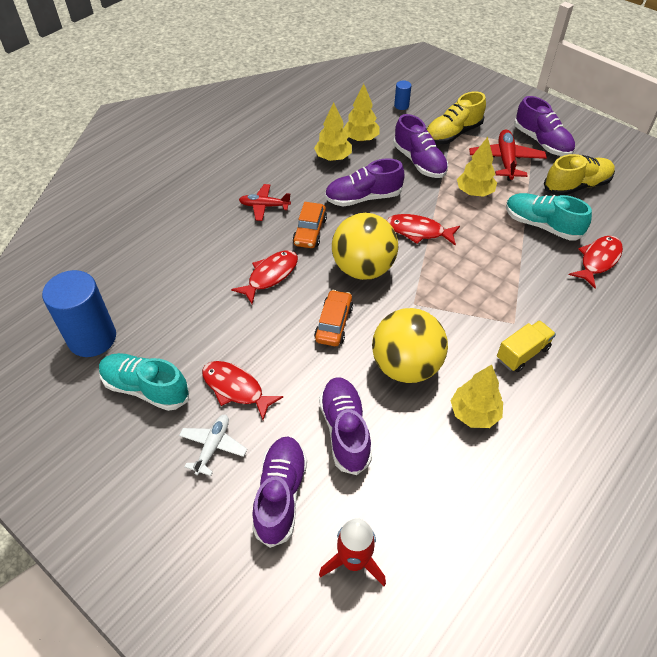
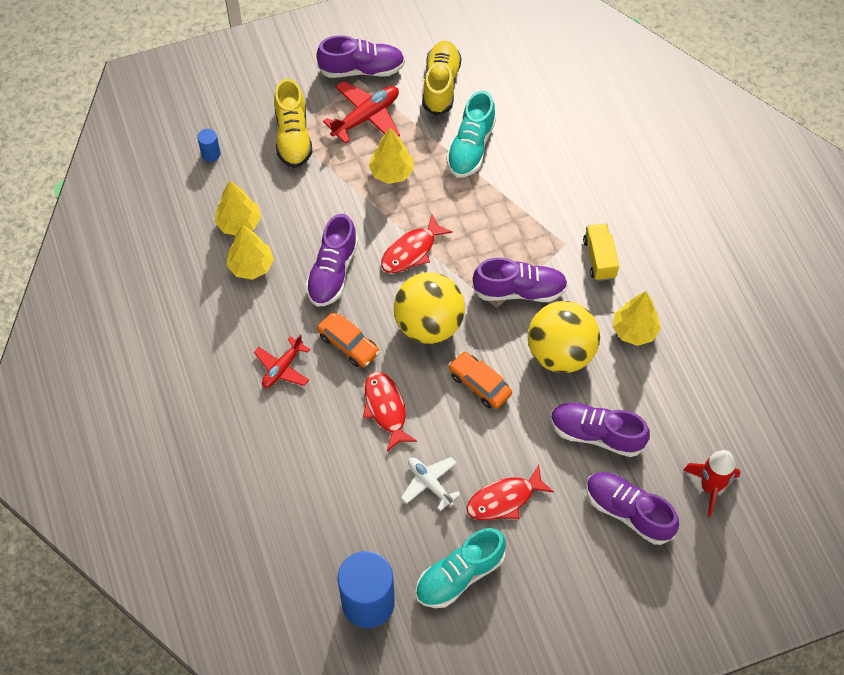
camera: 60 degrees left, 10 degrees up
white plane [179,415,247,476] -> white plane moved to [401,457,461,511]
purple shoe [393,114,448,178] -> purple shoe moved to [472,257,568,302]
red plane [469,129,547,181] -> red plane turned 105 degrees clockwise [323,81,400,144]
turquoise shoe [506,193,592,241] -> turquoise shoe turned 45 degrees counterclockwise [446,91,496,177]
red fish [569,236,623,288] -> none

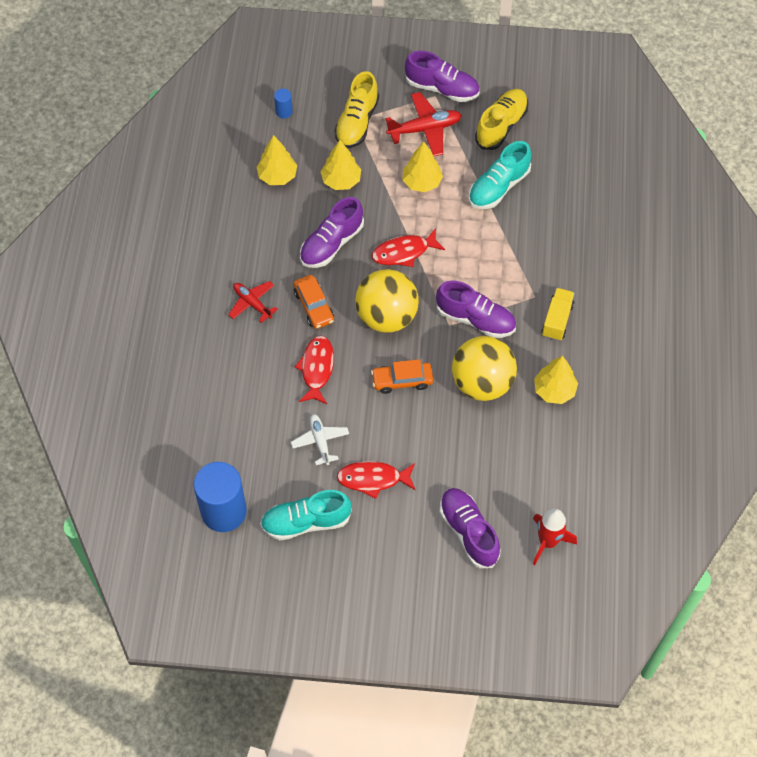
camera: 25 degrees right, 0 degrees up
yellow tree [227,224,274,280] -> yellow tree moved to [321,140,361,190]
red plane [254,334,310,388] -> red plane turned 75 degrees clockwise [228,281,278,323]
orange car [448,351,512,409] -> orange car turned 75 degrees counterclockwise [371,359,433,394]
purple shoe [551,402,650,457] -> none

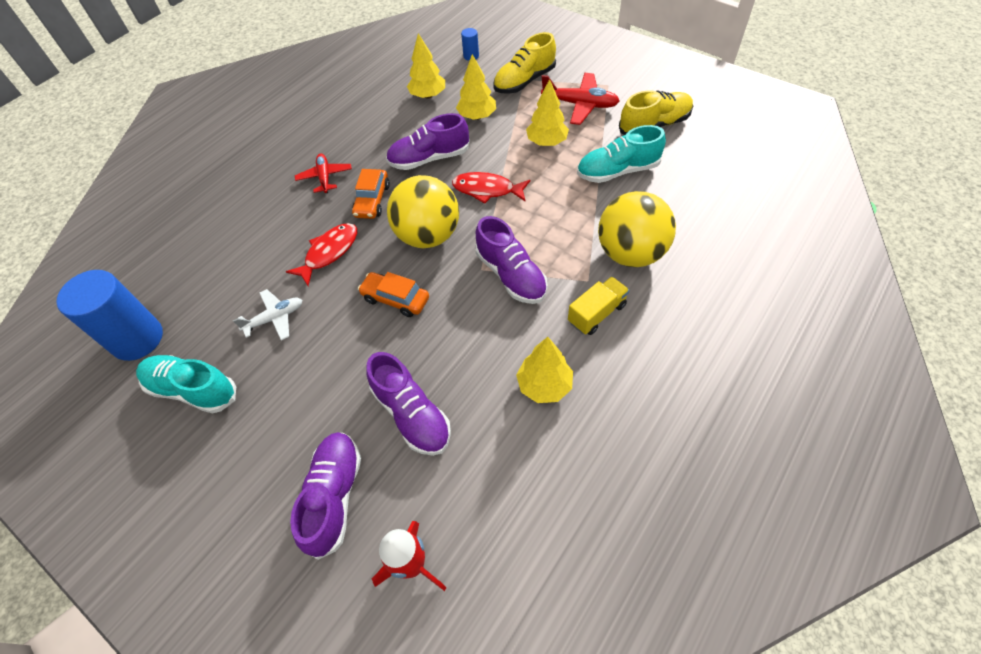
camera: 35 degrees right, 5 degrees down
white plane [291,414,349,465] -> white plane turned 45 degrees clockwise [233,289,302,340]
red fish [337,461,415,499] -> none
purple shoe [405,51,479,102] -> purple shoe moved to [366,352,451,456]
yellow ball [452,336,517,401] -> yellow ball moved to [598,191,676,267]

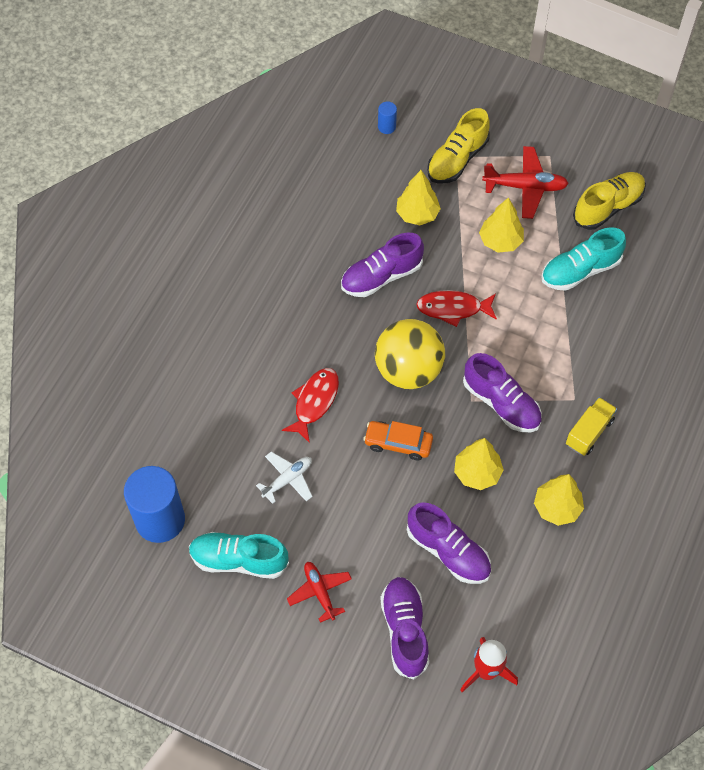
camera: 15 degrees left, 5 degrees up
red plane [295,153,352,193] -> red plane moved to [287,562,352,623]
orange car [352,169,390,219] -> none
yellow tree [407,33,445,99] -> yellow tree moved to [454,438,504,490]
yellow ball [598,191,676,267] -> none

